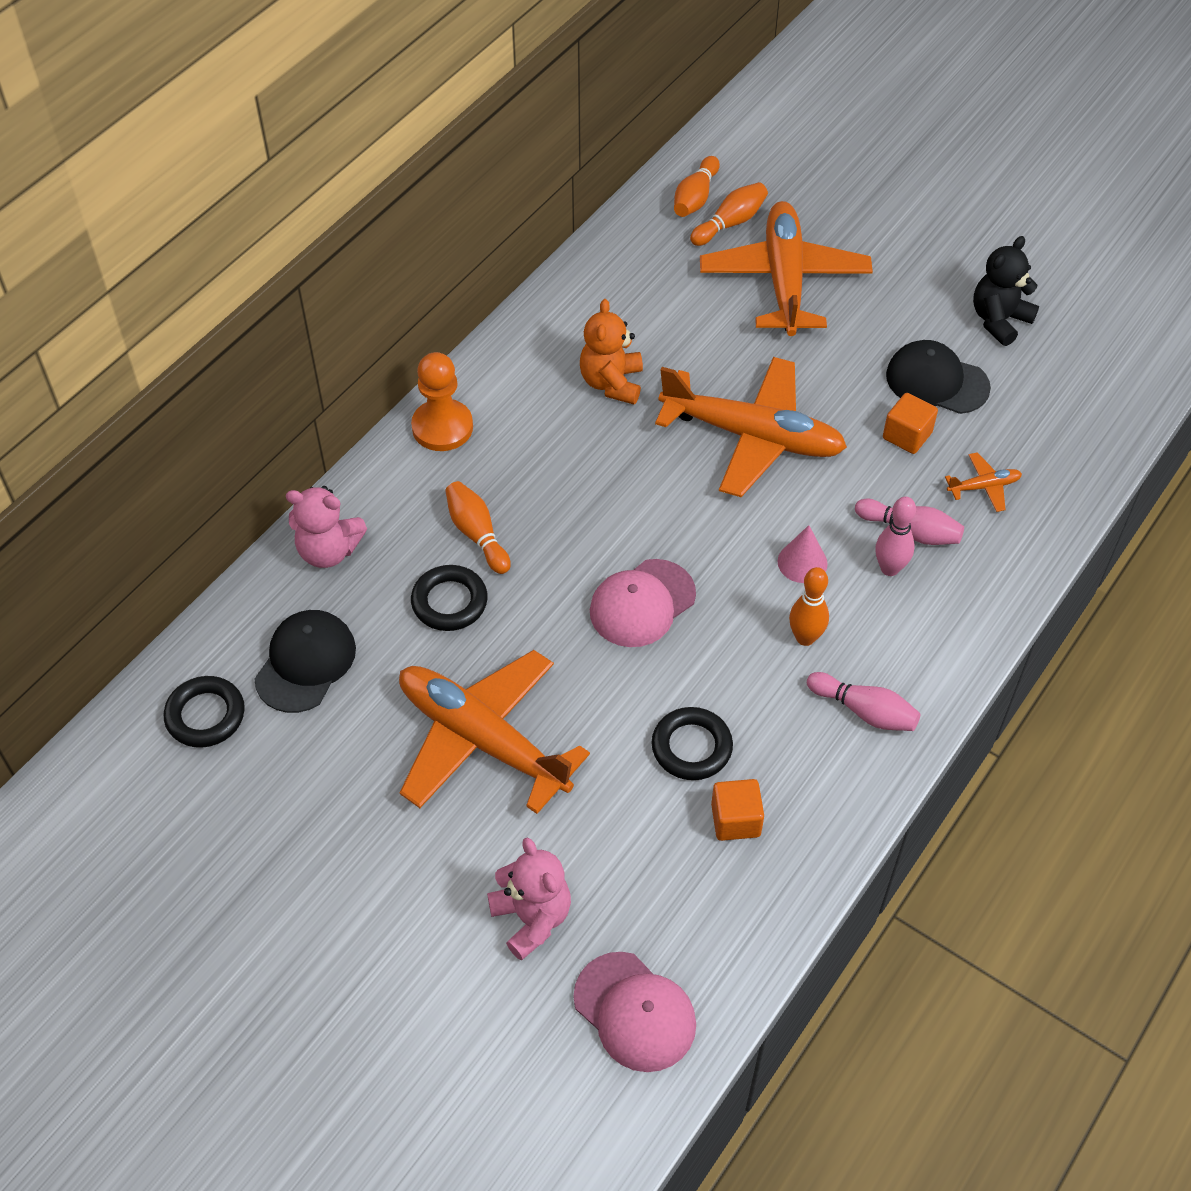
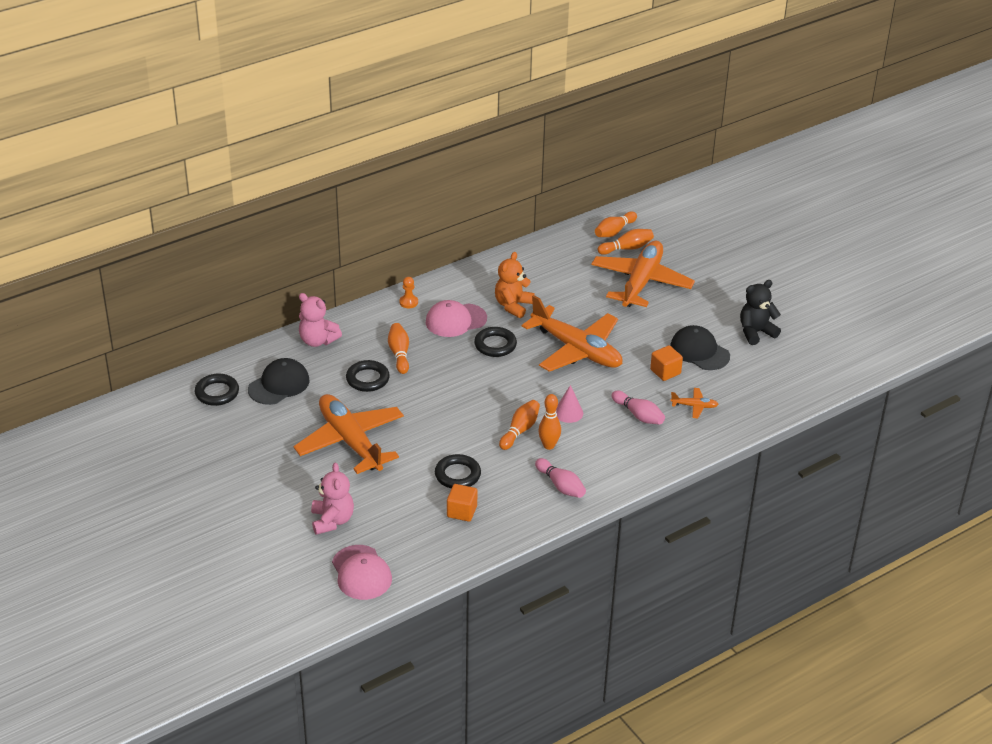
camera: 20 degrees right, 15 degrees down
orange pawn [411,352,473,451] -> orange pawn [400,277,418,308], size x0.53
pink cap [590,559,696,647] -> pink cap moved to [426,300,487,337]
pink bowling pin [875,496,916,576] -> none
none -> black ring [474,327,517,357]
none -> orange bowling pin [499,400,540,450]

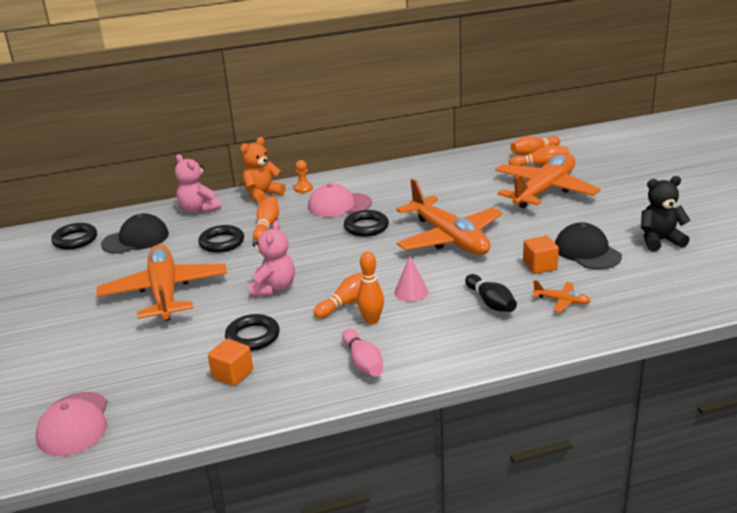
camera: 20 degrees right, 10 degrees down
pink teddy bear [311,463,354,535] -> pink teddy bear moved to [249,221,295,297]
orange teddy bear [495,252,535,318] -> orange teddy bear moved to [240,137,286,204]
pink bowling pin [611,390,665,425] -> black bowling pin [465,274,517,312]

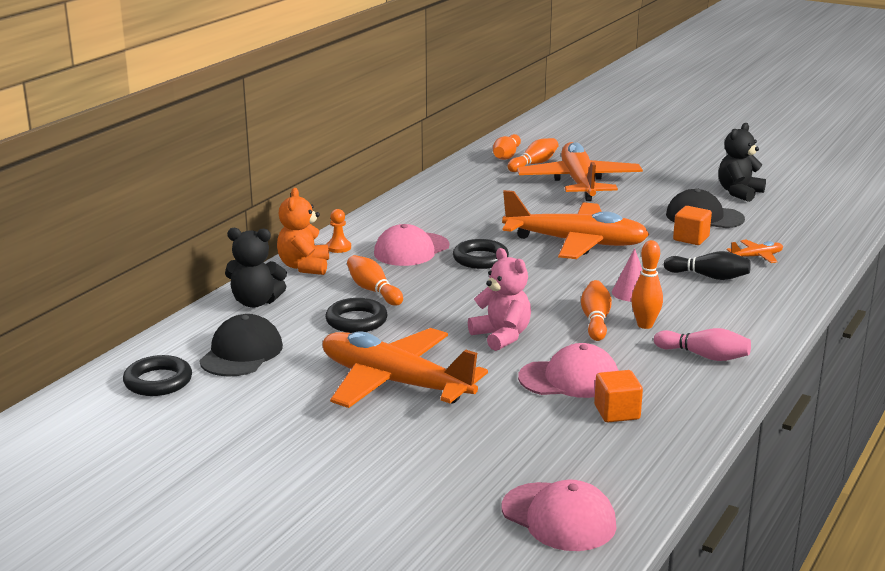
camera: 45 degrees left, 5 degrees down
pink teddy bear [175,154,221,213] -> black teddy bear [225,228,287,308]
black ring [225,314,280,351] -> pink cap [518,343,618,398]

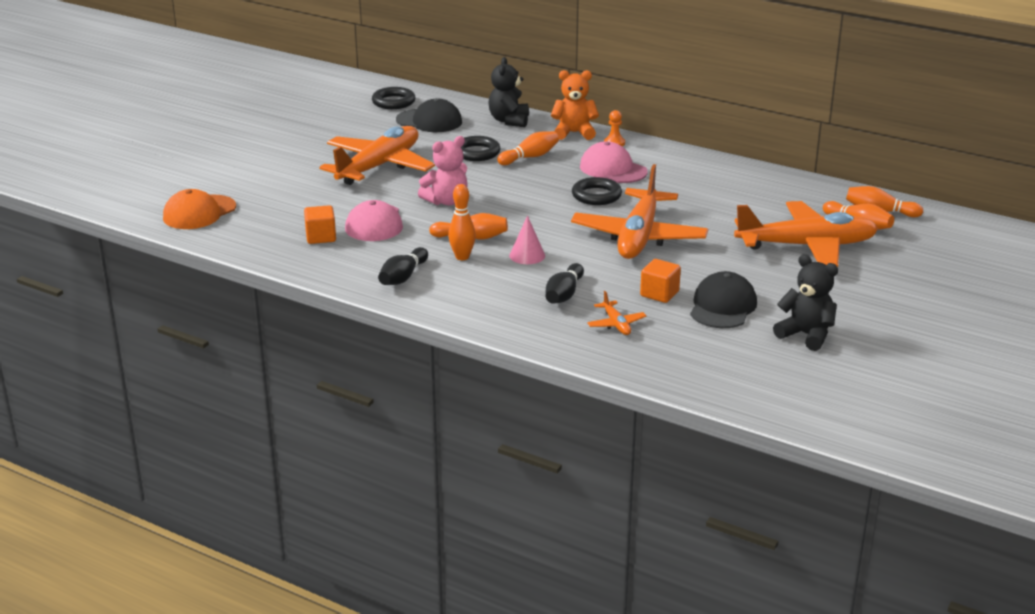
camera: 90 degrees right, 5 degrees up
pink cap [502,480,617,551] -> orange cap [163,189,236,229]
pink bowling pin [654,328,751,361] -> black bowling pin [378,247,428,285]

